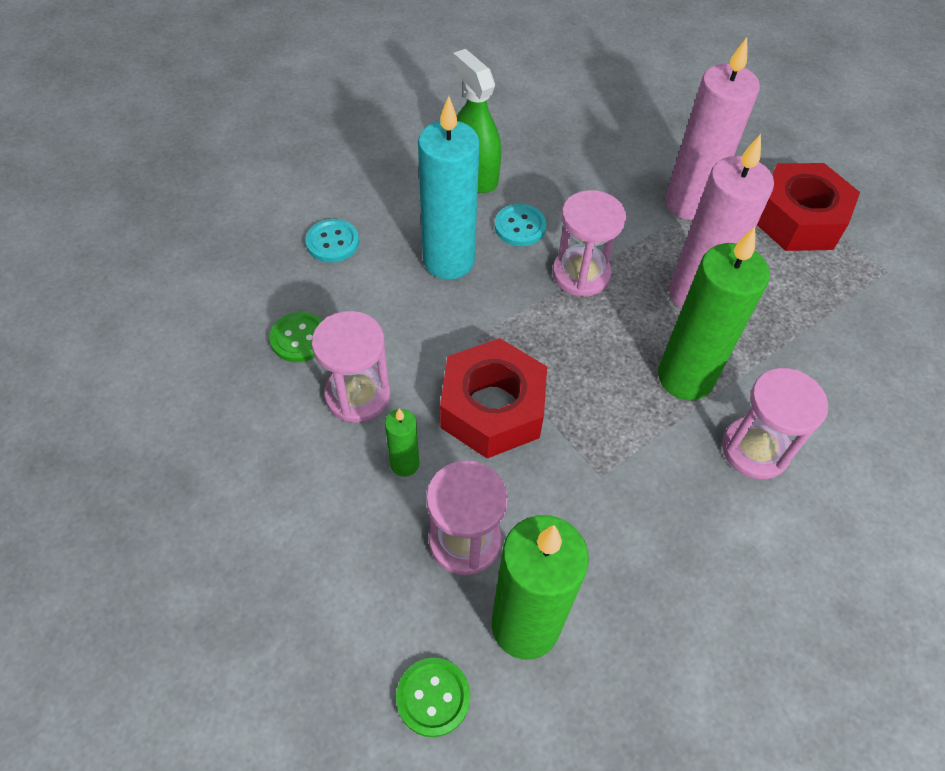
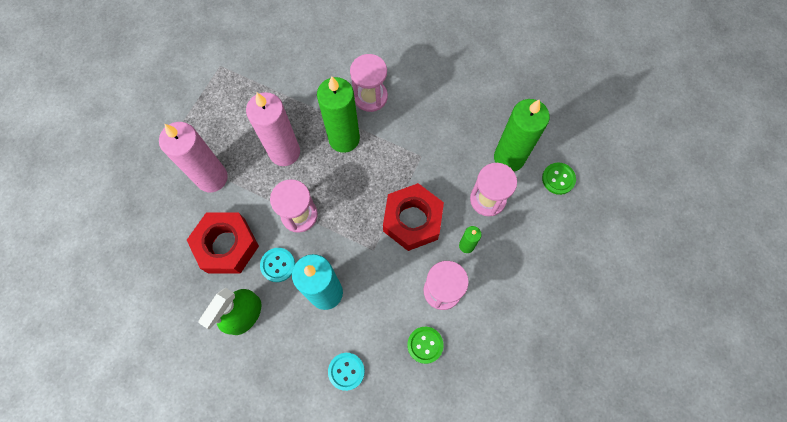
camera: 115 degrees left, 15 degrees up
red nut [757,163,860,251] -> red nut moved to [187,212,259,274]

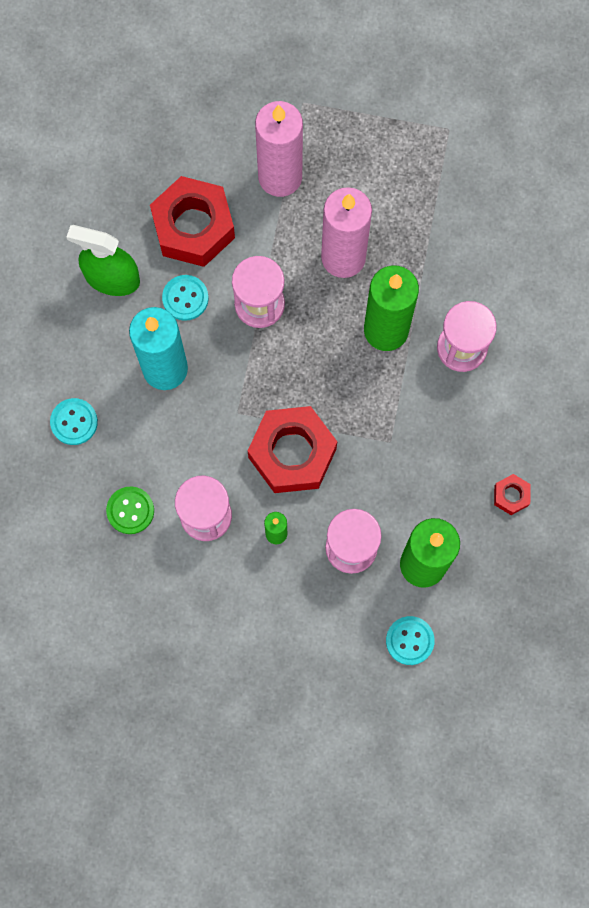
camera: 75 degrees right, 5 degrees up
green button [542,162,576,195] -> turquoise button [386,616,435,665]
none -> red nut [494,474,531,515]

